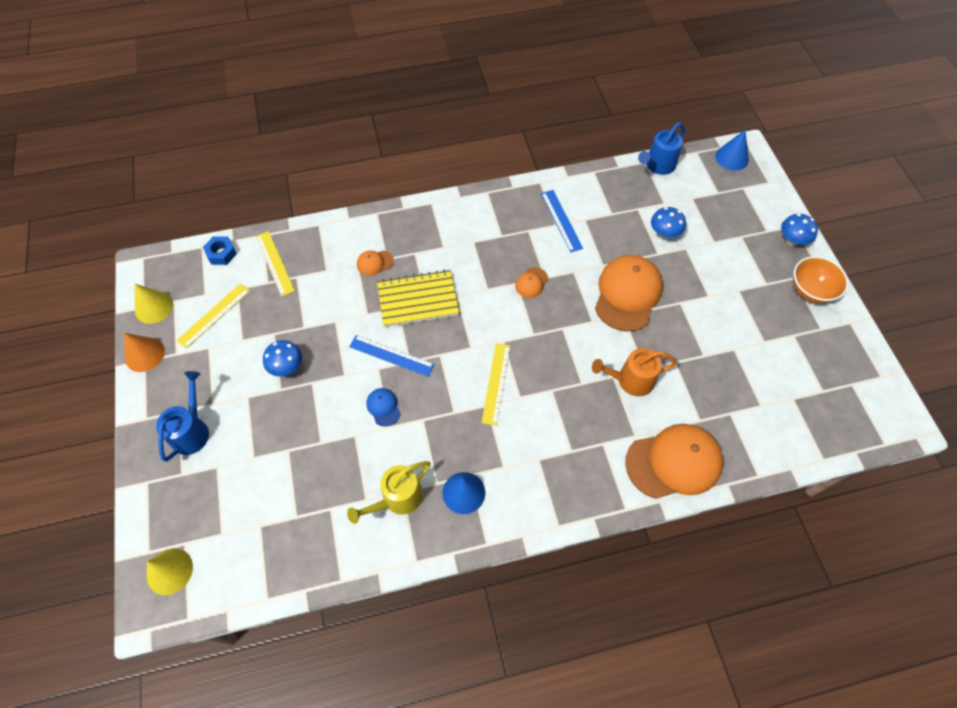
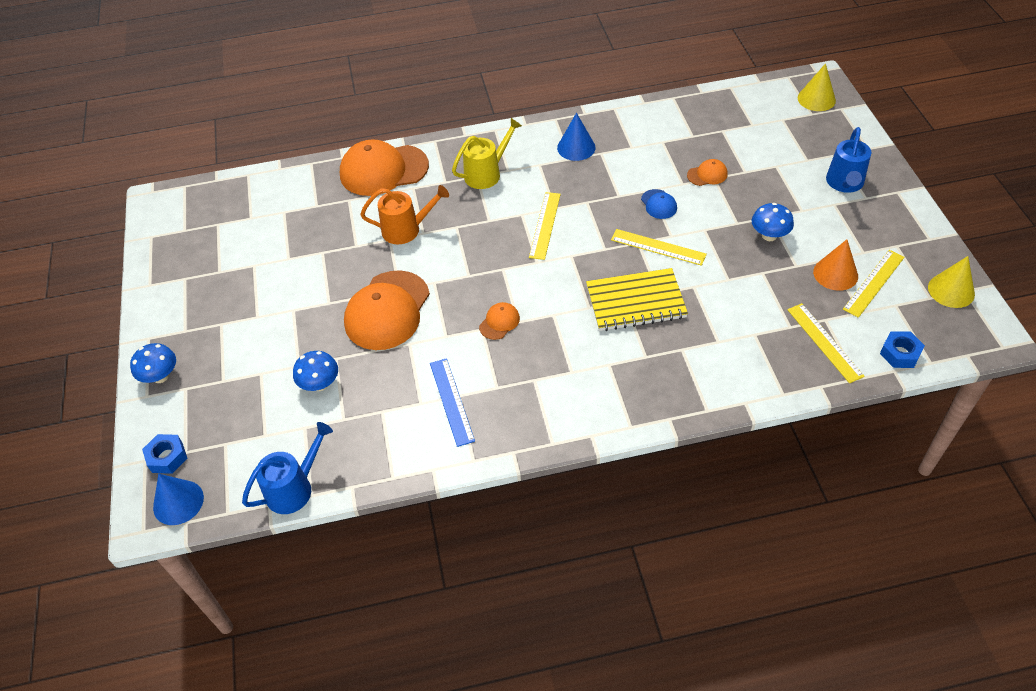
camera: 175 degrees left, 10 degrees down
orange cone [124,333,165,372] -> orange cone moved to [813,240,858,291]
yellow watering can [347,461,431,524] -> yellow watering can moved to [452,118,522,189]
blue ruler [349,335,434,377] -> yellow ruler [611,229,707,266]
orange cap [357,250,394,276] -> orange cap moved to [687,159,728,186]
orange bowl [793,256,849,304] -> none
none -> blue nut [142,434,187,474]

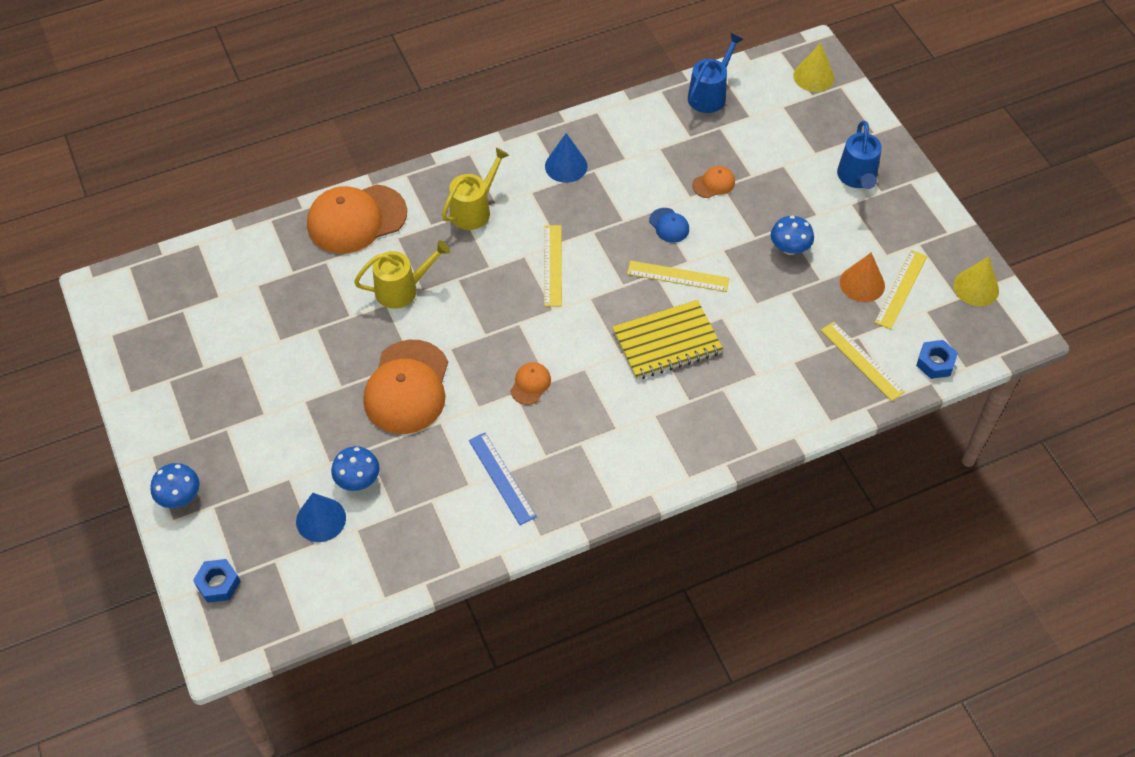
camera: 15 degrees left, 5 degrees up
blue cone [153,474,204,525] -> blue cone moved to [296,493,346,542]
blue watering can [242,422,333,514] -> blue watering can moved to [688,33,744,113]
orange watering can [360,185,449,244] -> yellow watering can [354,240,450,309]

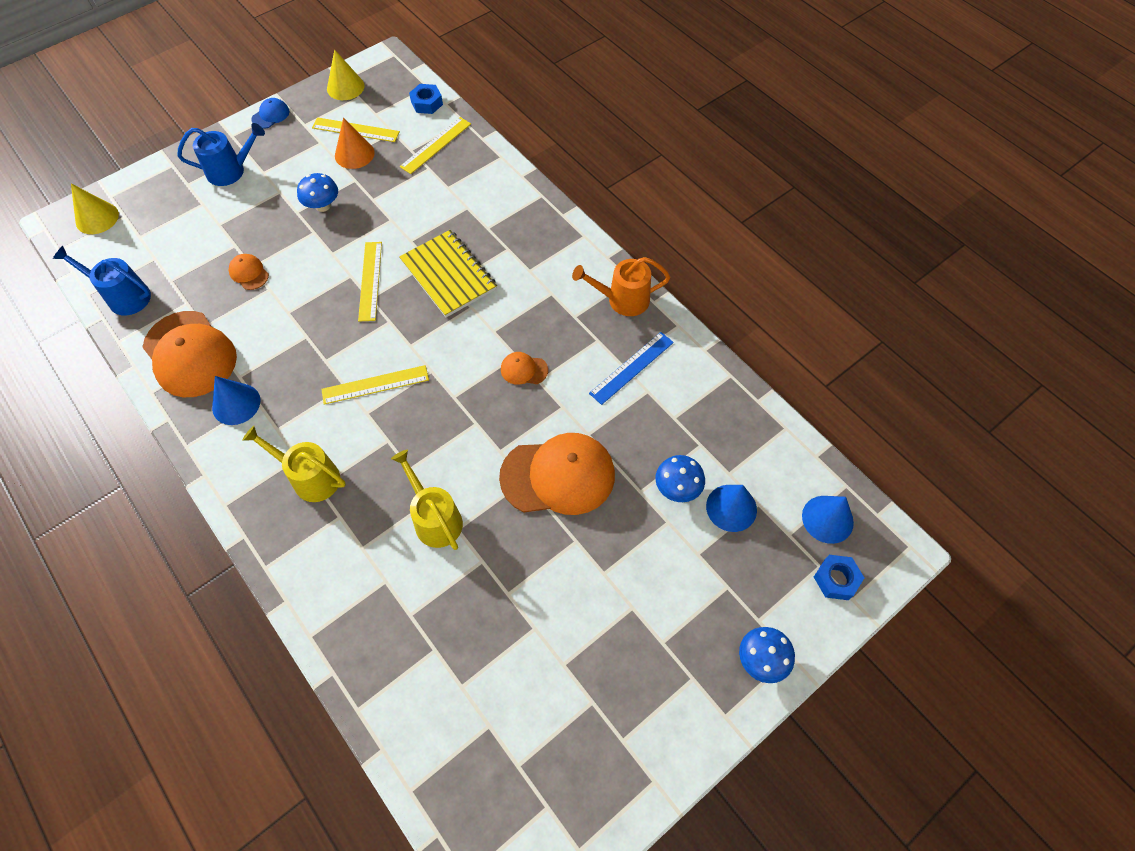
camera: 105 degrees left, 5 degrees up
orange cap [307,184,407,253] -> orange cap moved to [142,311,237,397]
blue cap [649,208,689,243] -> blue cap moved to [251,98,289,129]
none -> orange watering can [572,257,670,316]
none -> blue cone [802,496,854,544]

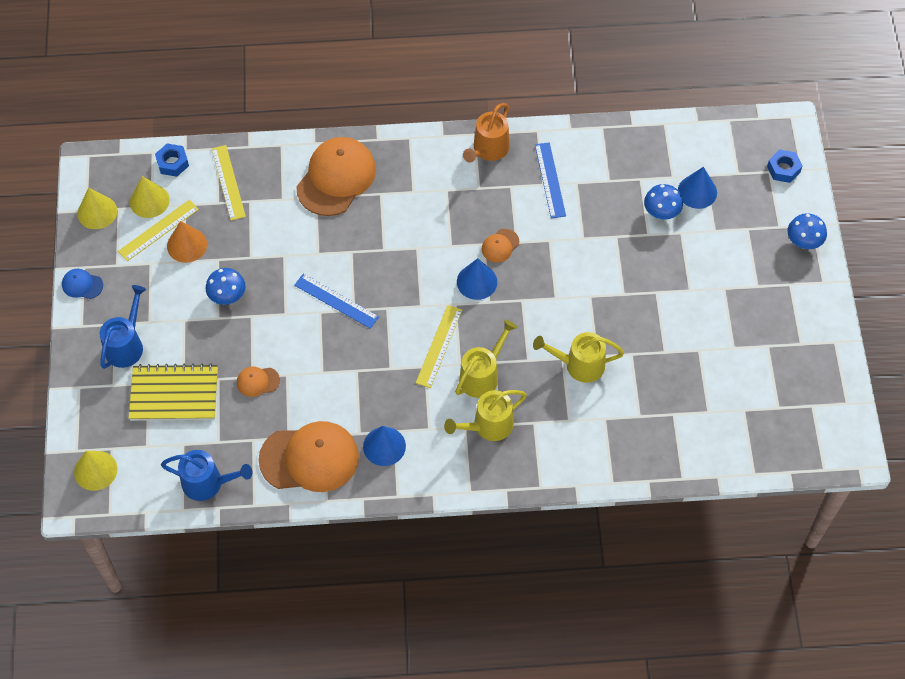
camera: 55 degrees left, 0 degrees up
blue watering can [53,246,151,315] -> blue watering can turned 135 degrees counterclockwise [161,450,253,501]
blue cap [251,98,289,129] -> blue cap turned 60 degrees counterclockwise [62,269,103,299]
yellow ruler [358,242,382,321] -> blue ruler [294,274,379,329]
yellow notebook [399,230,497,317] -> yellow notebook moved to [128,363,218,421]
orange cap [499,433,615,515] -> orange cap moved to [296,137,376,216]
blue cone [802,496,854,544] -> blue cone moved to [457,258,497,300]
none -> yellow cone [130,176,170,218]
none -> yellow watering can [455,320,517,398]

